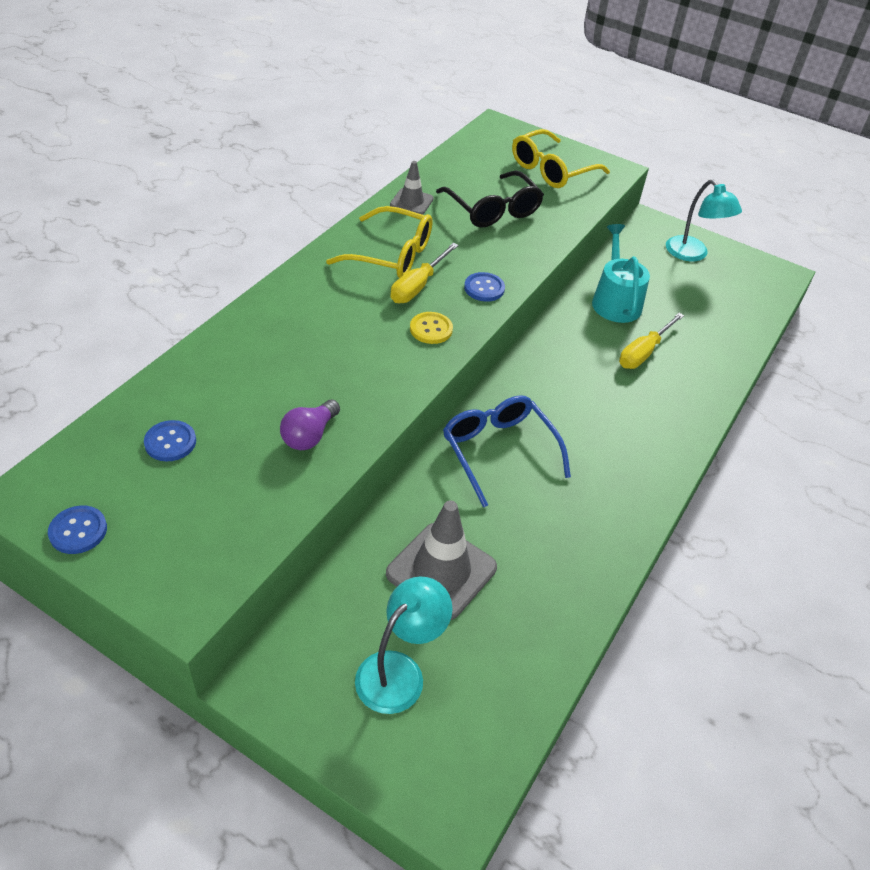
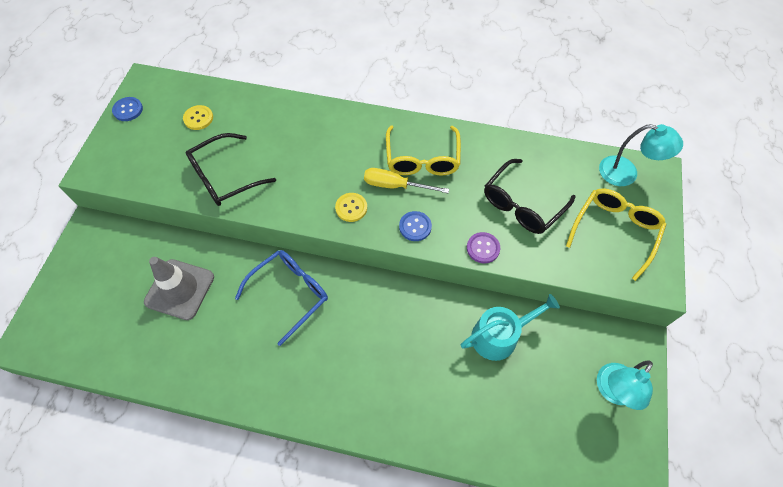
camera: 75 degrees right, 15 degrees up
blue button [144,420,196,462] -> yellow button [183,105,213,130]
purple light bulb [280,400,340,450] -> black glasses [186,133,276,206]
turquoise lamp [355,576,453,714] -> turquoise lamp moved to [599,124,683,186]
grey traffic cone [390,161,434,215] -> none
yellow glasses [512,129,610,188] -> yellow glasses turned 90 degrees clockwise [566,189,667,281]
yellow screwdriver [619,313,684,369] -> none
none -> purple button [467,232,500,263]

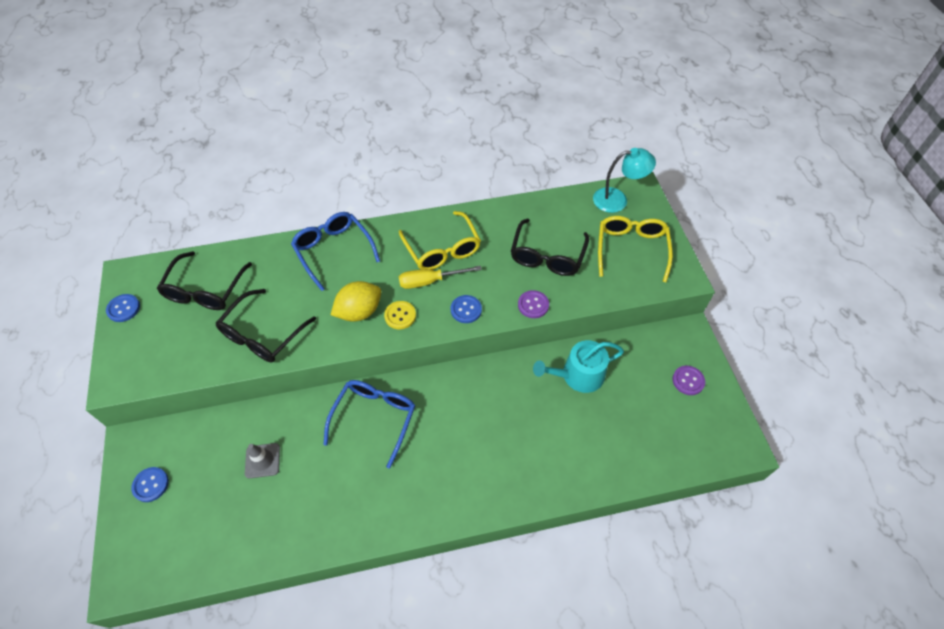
camera: 25 degrees left, 5 degrees down
grey traffic cone [144,257,214,320] -> grey traffic cone [245,443,280,479], size x0.57
yellow button [183,105,213,130] -> black glasses [157,251,252,310]
turquoise watering can [461,294,560,361] -> turquoise watering can turned 150 degrees counterclockwise [533,340,624,393]
turquoise lamp [597,360,653,410] -> purple button [673,366,705,395]
none -> blue button [131,467,169,502]
none -> blue glasses [291,212,380,291]
none -> yellow lemon [331,281,381,322]

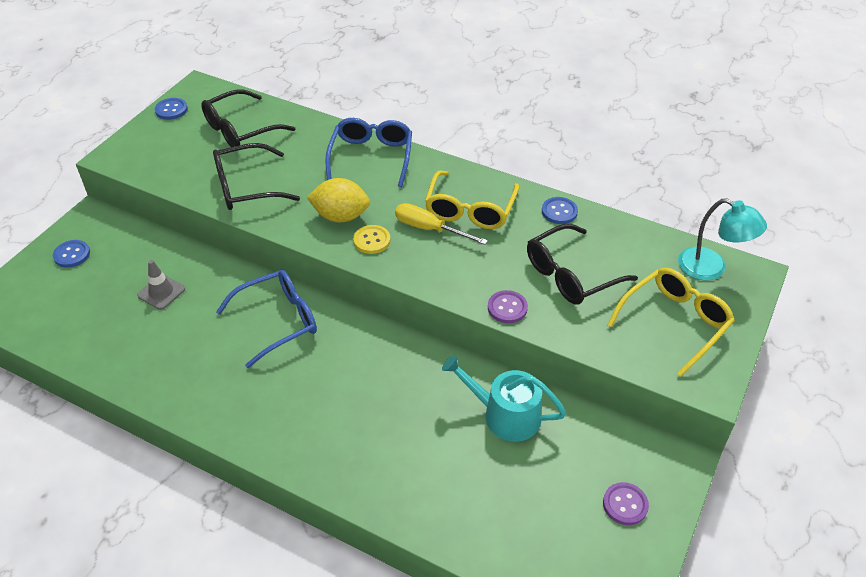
camera: 40 degrees right, 10 degrees down
blue button [451,295,482,323] -> blue button moved to [542,197,578,224]

